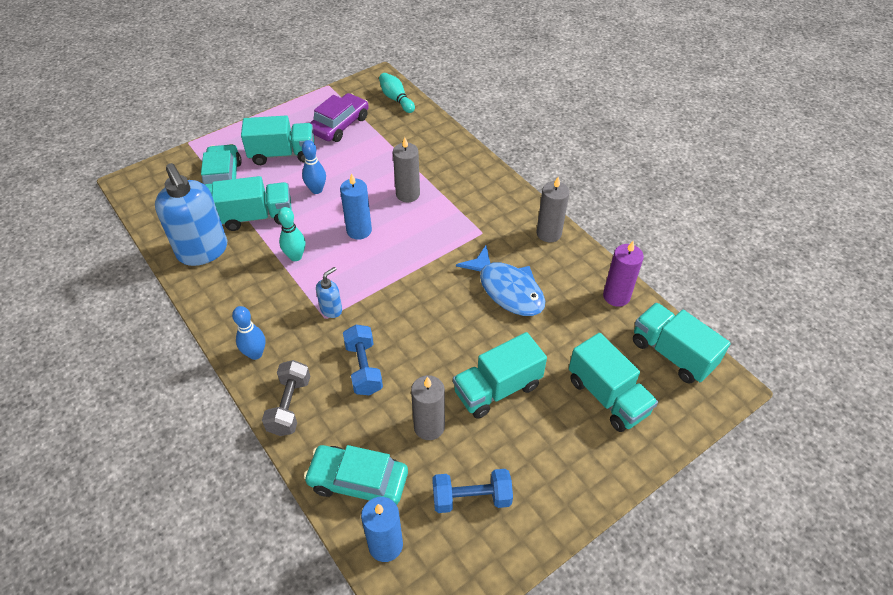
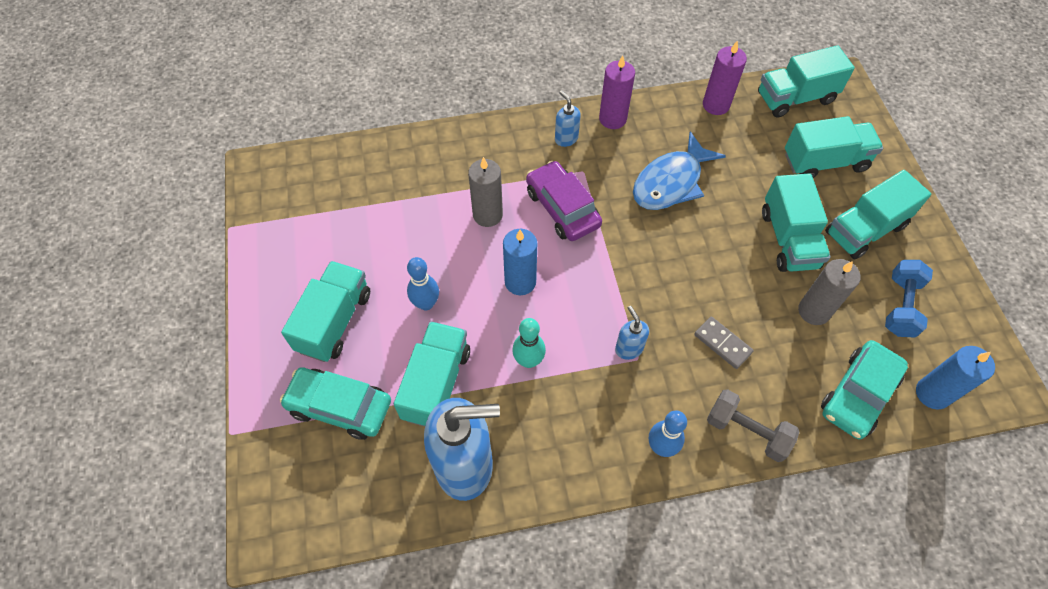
camera: 65 degrees left, 10 degrees up
purple car [310,93,369,142] -> purple car moved to [526,161,602,241]
blue dumbbell [343,325,383,395] -> grey domino [694,317,753,369]
turquoise bowling pin [379,73,415,113] -> none
blue fish [456,246,545,316] -> blue fish turned 150 degrees clockwise [633,132,726,210]
grey candle [537,177,569,242] -> purple candle [599,56,635,129]
none -> blue soap dispenser [555,91,581,147]
none -> turquoise truck [825,170,931,260]

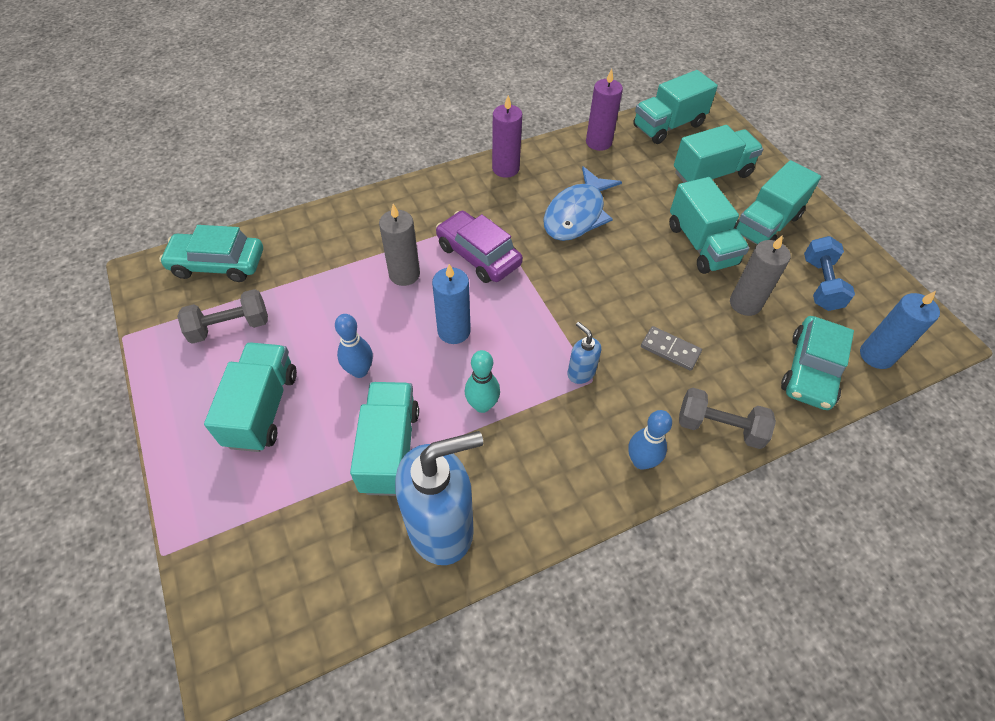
camera: 15 degrees left, 5 degrees down
turquoise car [280,367,391,440] -> turquoise car moved to [159,225,263,282]
blue soap dispenser [555,91,581,147] -> none
none -> grey dumbbell [177,289,268,344]

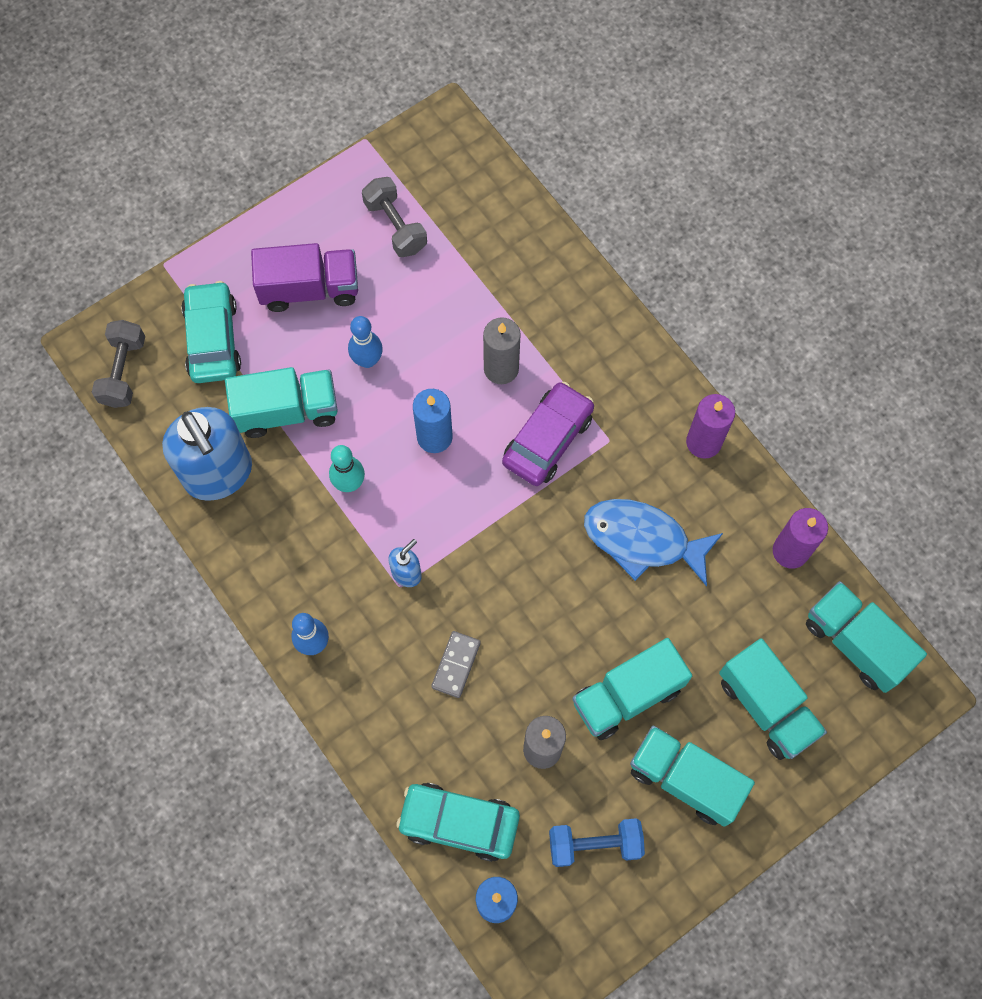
camera: 80 degrees right, 15 degrees up
turquoise car [159,225,263,282] -> turquoise car moved to [181,281,241,383]
turquoise truck [204,343,297,452] -> purple truck [251,243,358,312]
grey dumbbell [679,388,776,449] -> grey dumbbell moved to [92,320,145,408]

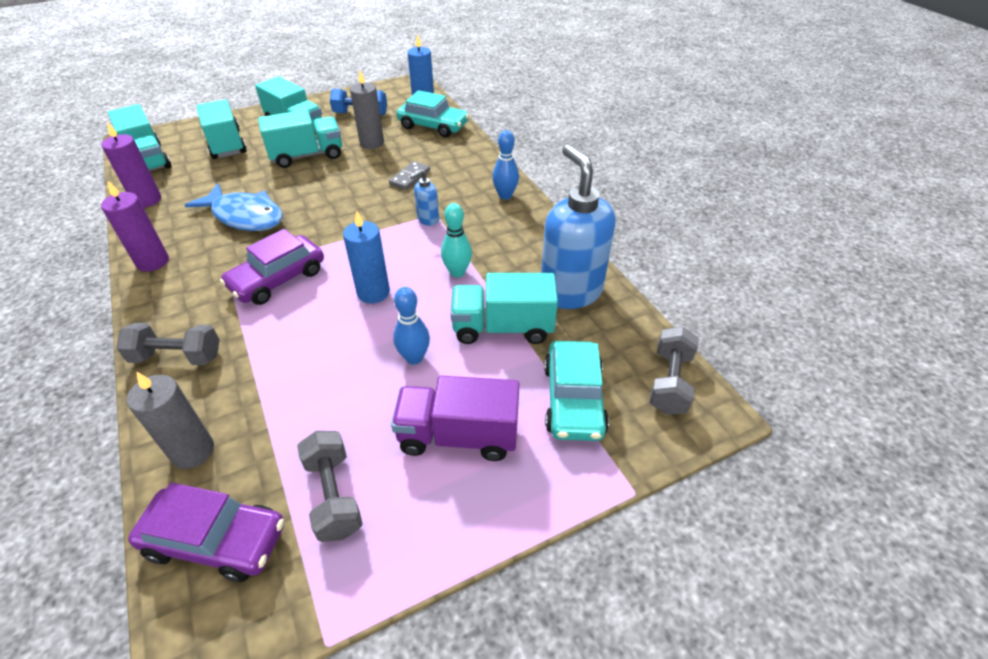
camera: 170 degrees left, 25 degrees down
grey candle [483,317,521,384] -> grey candle moved to [126,372,214,469]
none -> grey dumbbell [116,323,220,365]
none -> purple car [128,482,284,582]

